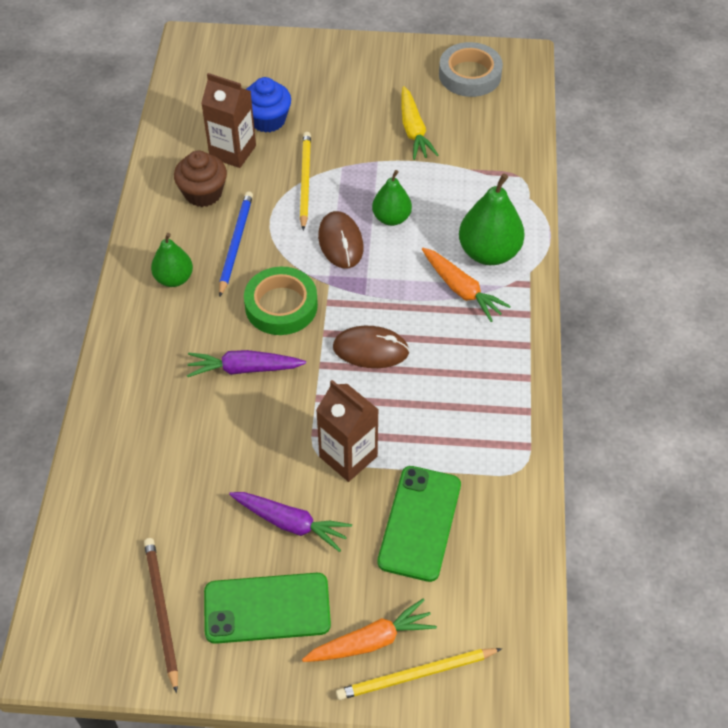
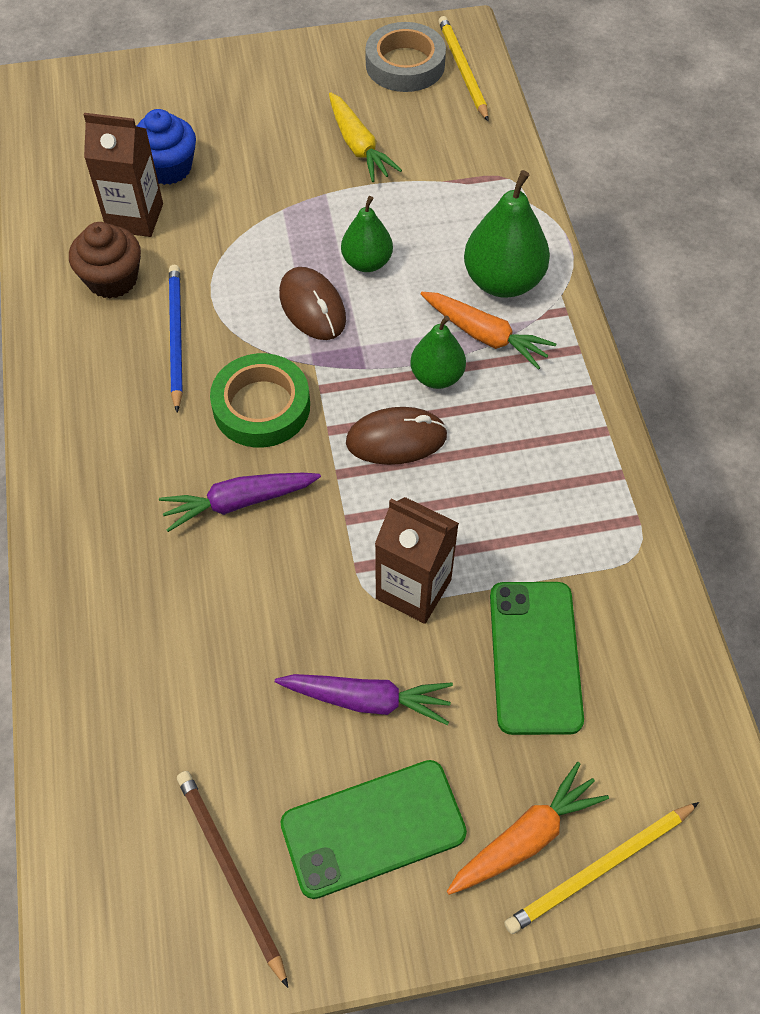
camera: 15 degrees left, 5 degrees up
green pear [151,233,193,287] -> green pear moved to [411,315,466,389]
yellow pencil [300,132,311,231] -> yellow pencil moved to [438,16,489,121]

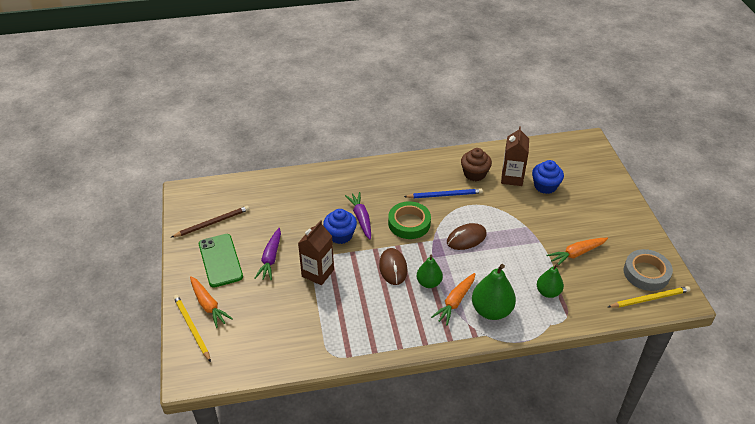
camera: 90 degrees right, 15 degrees down
yellow carrot [329,92,402,182] -> orange carrot [547,238,608,266]
green pear [341,196,393,272] -> green pear moved to [537,264,564,298]
green phone [490,582,584,735] -> none
none -> blue cupcake [323,209,357,244]

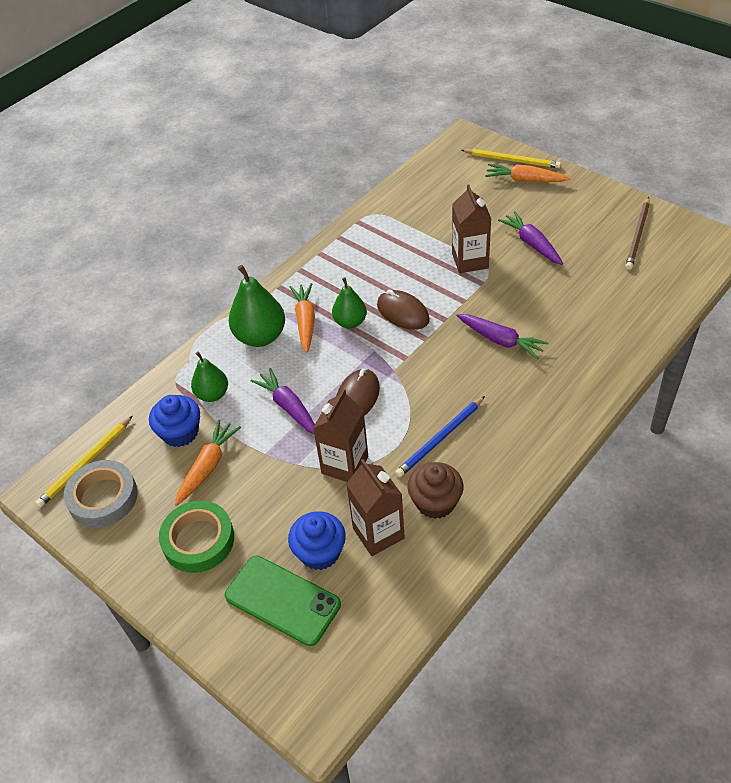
camera: 145 degrees right, 5 degrees up
green phone [199,234,243,288] -> green phone moved to [225,555,341,646]
blue cupcake [323,209,357,244] -> blue cupcake moved to [149,395,200,447]
green tape [388,201,431,239] -> green tape moved to [159,501,234,573]
none -> purple carrot [250,368,315,434]
none -> brown carton [313,389,368,482]

